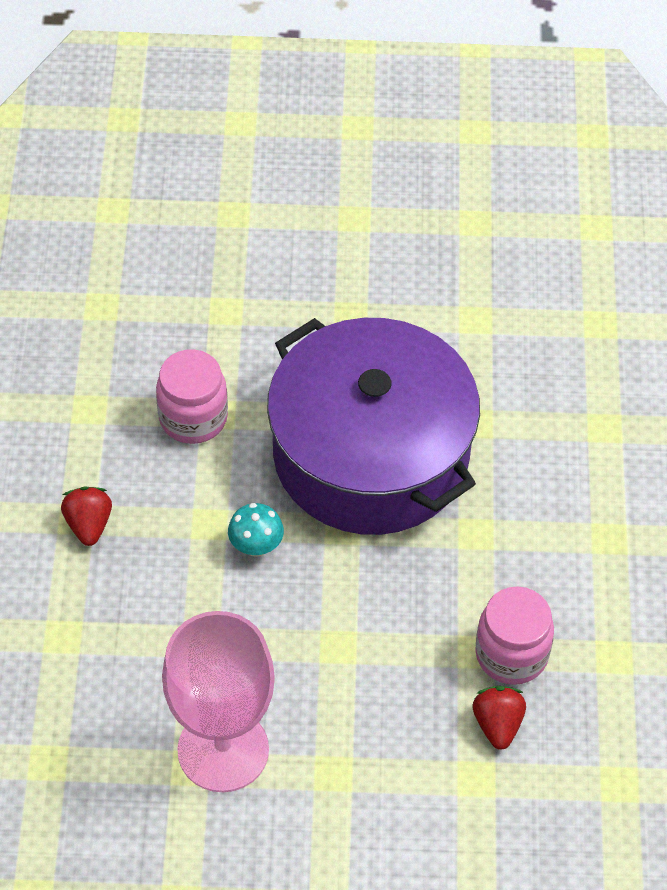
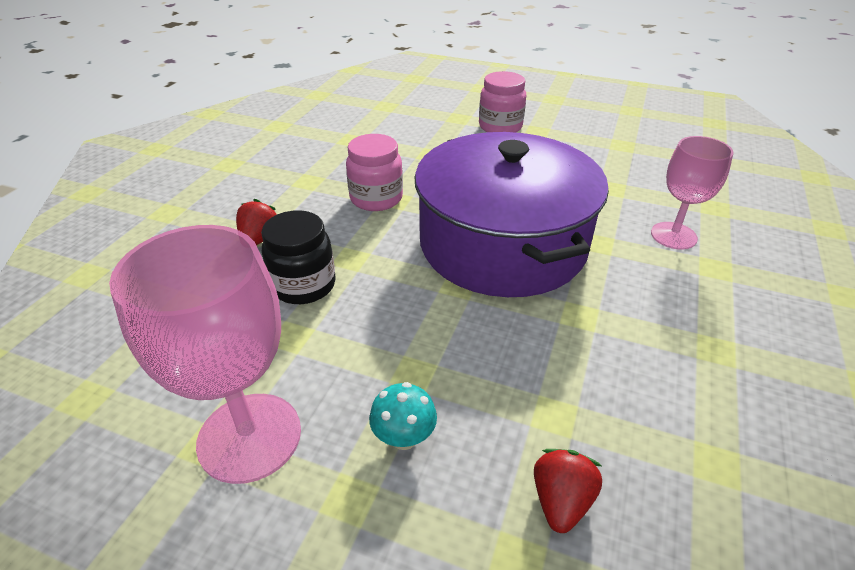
camera: 20 degrees right, 15 degrees down
turquoise mushroom [228,503,284,557] -> turquoise mushroom moved to [369,382,437,450]
pink jar [475,586,554,685] -> pink jar moved to [479,71,526,133]
none -> black jar [261,210,336,304]
none -> pink goblet [651,136,734,250]

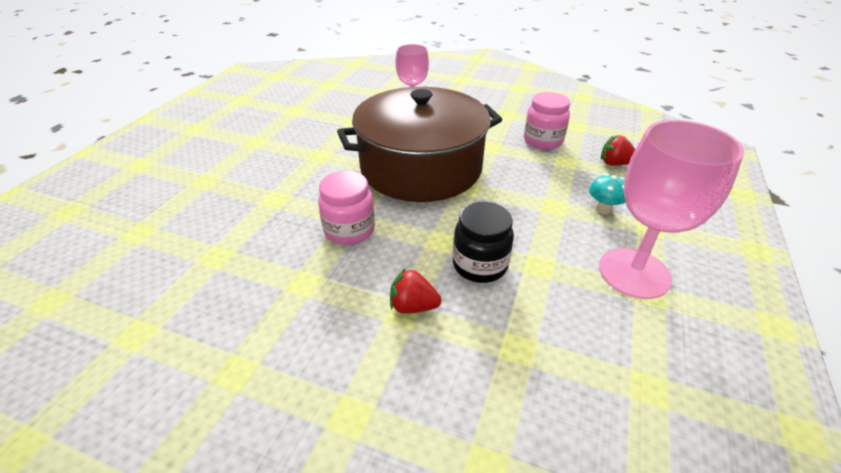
camera: 90 degrees left, 0 degrees up
purple pot [414,132,609,297] -> brown pot [337,87,502,202]
pink jar [479,71,526,133] -> pink jar moved to [524,92,570,150]

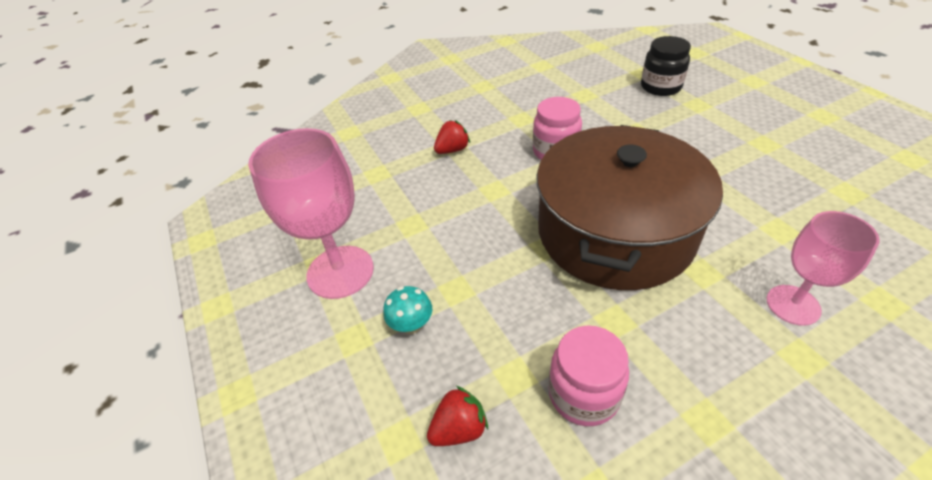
camera: 135 degrees right, 5 degrees up
black jar [453,202,514,283] -> black jar moved to [641,36,691,96]

